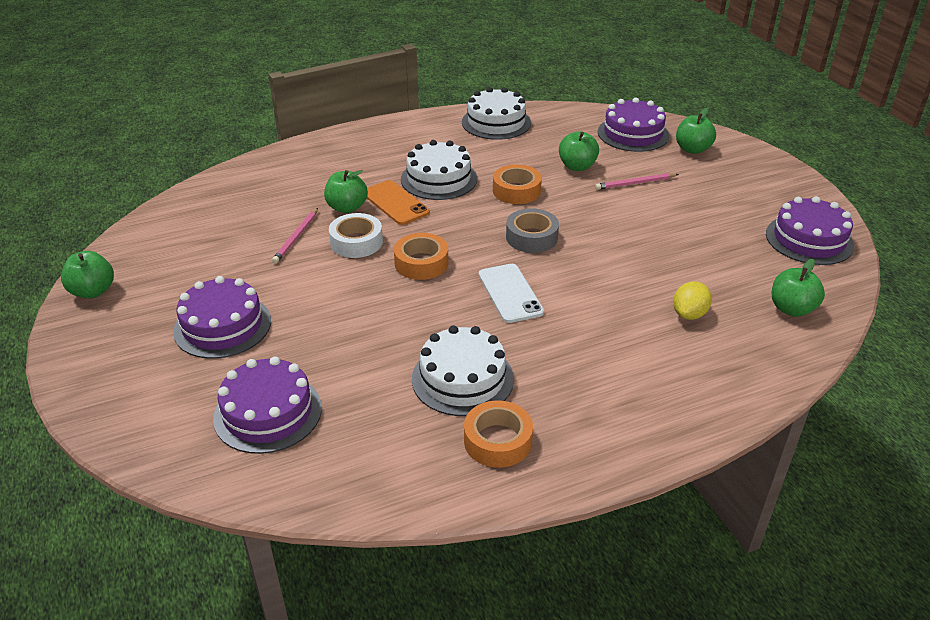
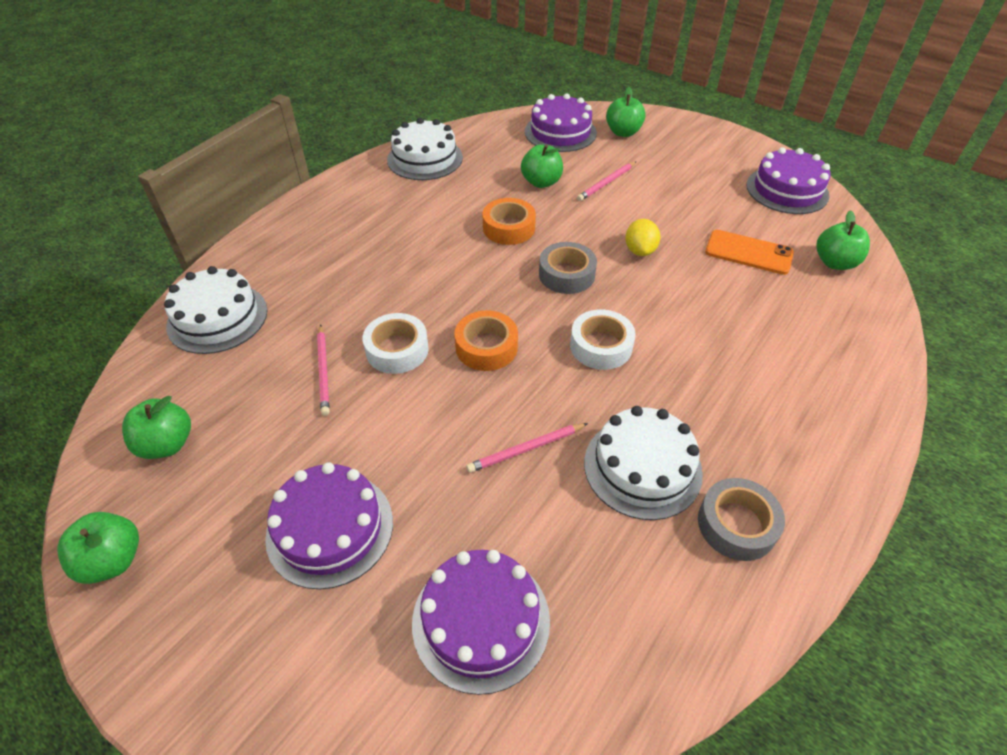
camera: 30 degrees left, 10 degrees up
green apple [324,170,368,213] -> green apple moved to [122,396,191,459]
orange phone [367,180,430,225] -> orange phone moved to [705,230,794,275]
white cake [401,140,477,200] -> white cake moved to [164,266,267,354]
orange tape [464,401,533,468] -> grey tape [698,478,785,561]
white phone [479,264,544,323] -> white tape [570,309,636,370]
yellow lemon [673,281,712,320] -> yellow lemon moved to [625,219,661,256]
none -> pink pencil [466,423,588,473]

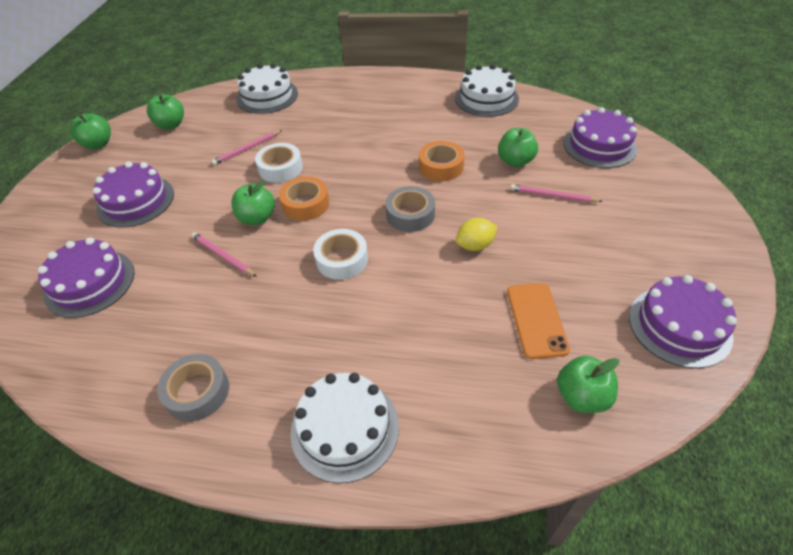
camera: 65 degrees right, 0 degrees up
white cake [584,406,703,520] -> white cake moved to [290,373,399,483]
green apple [606,87,646,137] -> green apple moved to [231,181,275,225]

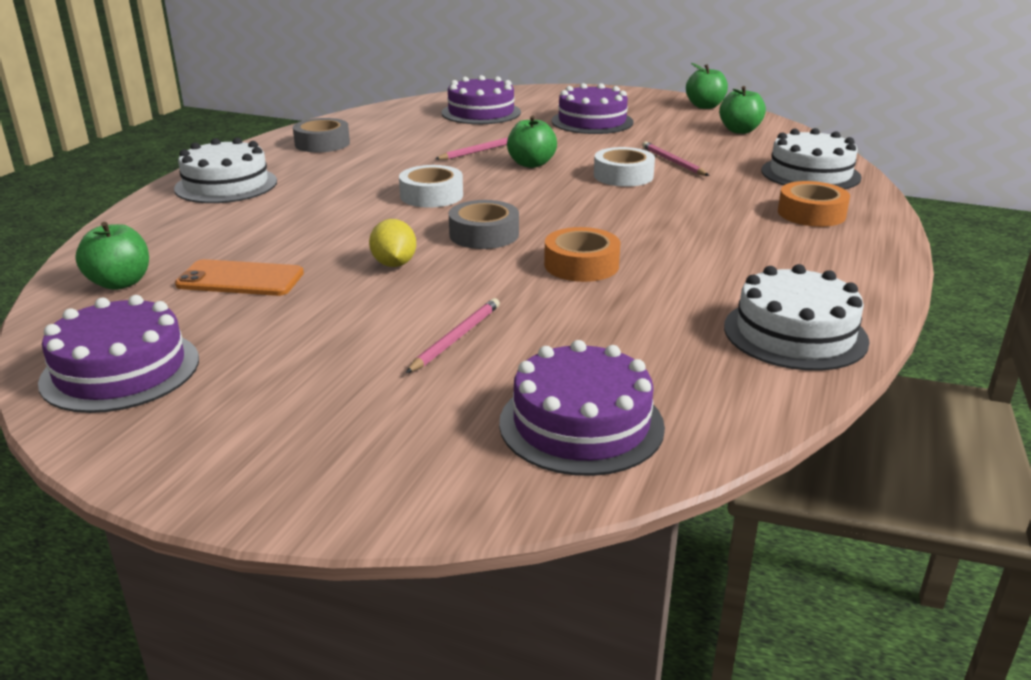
camera: 100 degrees right, 20 degrees down
orange tape [279,176,329,221] -> orange tape moved to [778,181,850,227]
green apple [498,128,538,167] -> none

